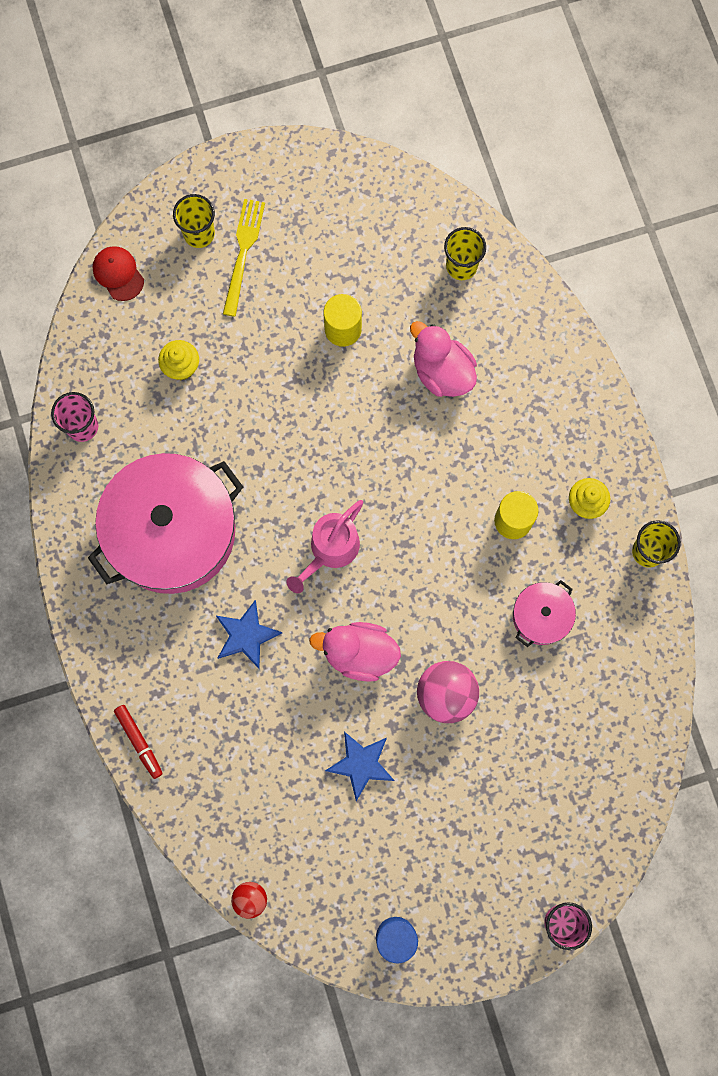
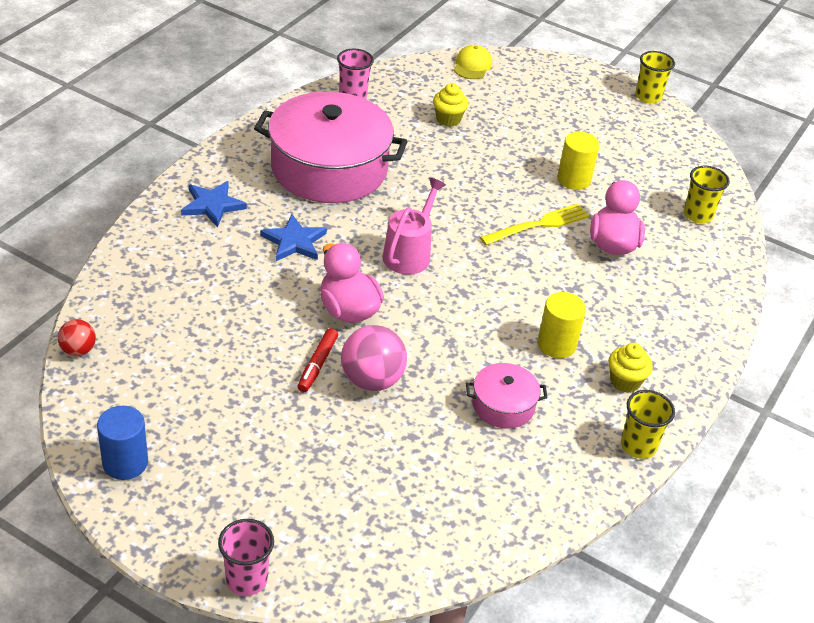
camera: 45 degrees right, 35 degrees down
red cap [93,246,144,301] -> yellow cap [454,45,492,79]
red marker [114,705,163,779] -> red marker moved to [297,328,338,392]
yellow cup [173,194,215,248] -> yellow cup moved to [635,51,675,103]
yellow fork [223,199,265,317] -> yellow fork moved to [480,204,589,245]
pink watering can [287,500,363,593] -> pink watering can turned 120 degrees clockwise [383,178,446,275]
blue star [325,732,395,801] -> blue star moved to [181,181,247,227]

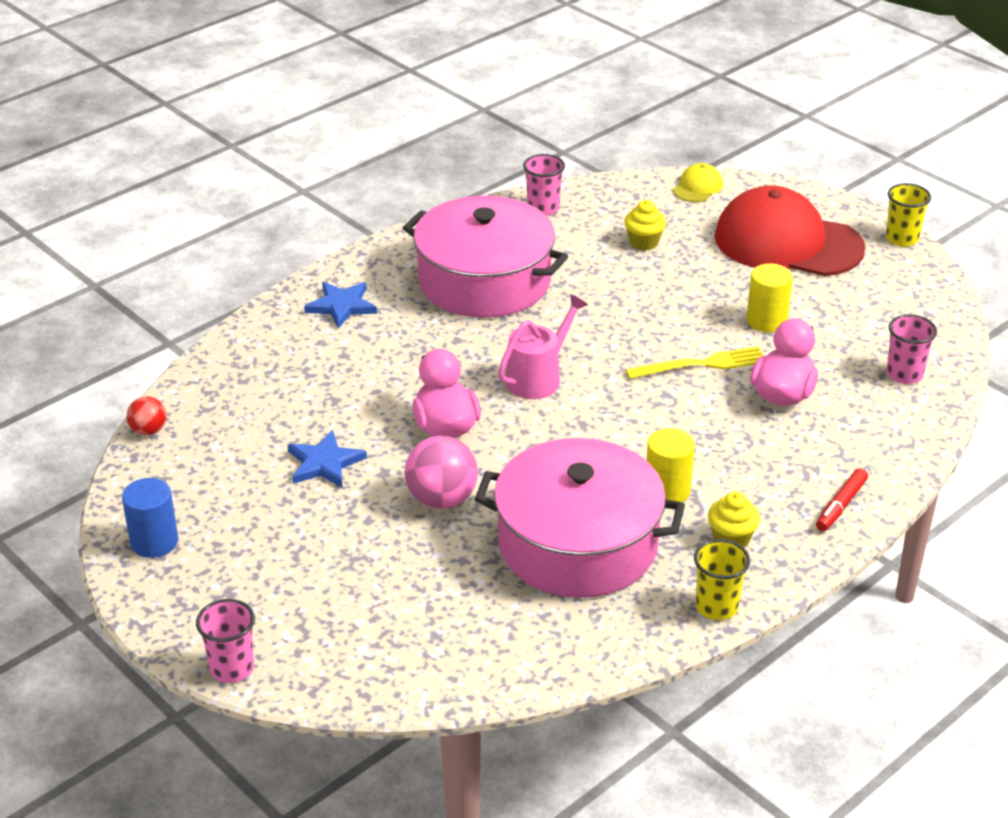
camera: 20 degrees right, 5 degrees down
blue star [260,214,327,261] -> blue star moved to [288,430,367,488]
red marker [297,328,338,392] -> red marker moved to [816,468,868,531]
pink pot [466,363,548,429] -> pink pot [475,438,685,598], size x2.21
yellow cup [684,166,730,223] -> pink cup [887,314,937,384]
none -> red cap [715,186,866,276]

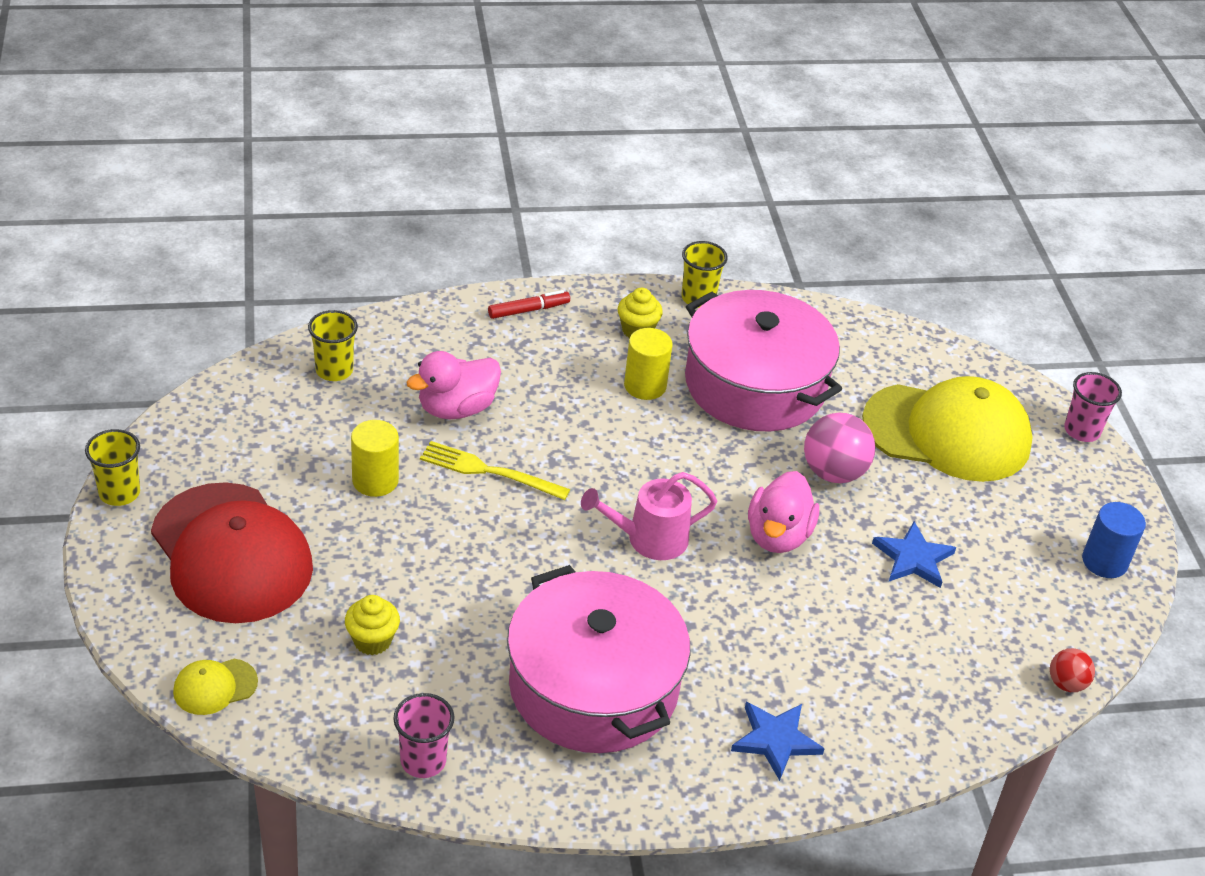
camera: 150 degrees left, 5 degrees up
pink cup [887,314,937,384] -> yellow cup [308,310,358,381]
none -> yellow cap [862,376,1033,482]

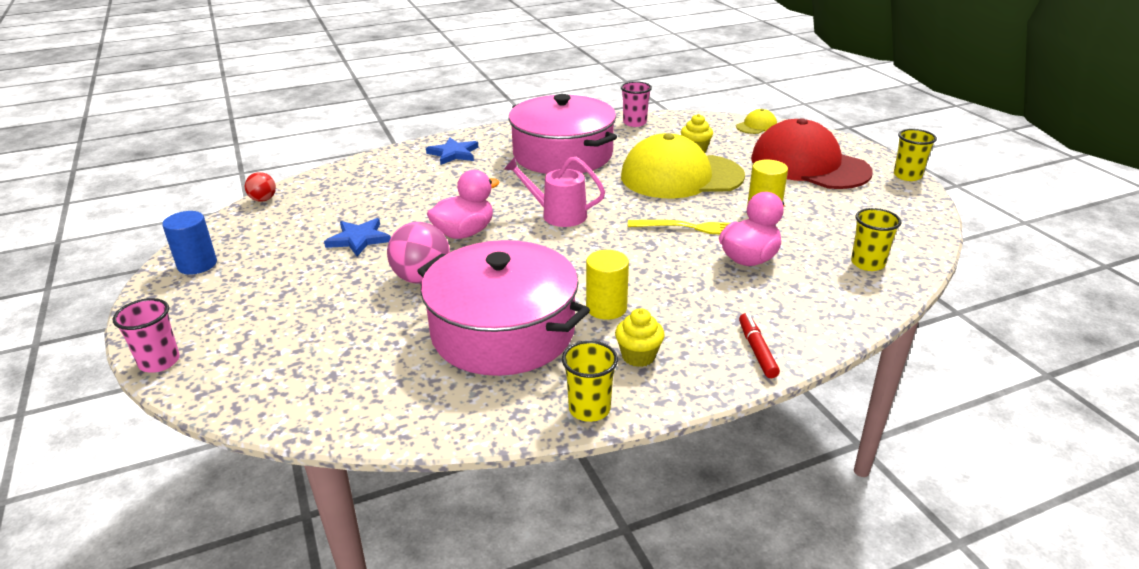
camera: 170 degrees right, 10 degrees down
red marker [488,290,570,319] -> red marker turned 120 degrees clockwise [739,313,780,378]
pink watering can [581,472,717,560] -> pink watering can turned 135 degrees counterclockwise [504,157,605,227]
pink duck [748,471,819,553] -> pink duck turned 45 degrees clockwise [427,170,500,239]
yellow cap [862,376,1033,482] -> yellow cap moved to [621,133,745,199]

